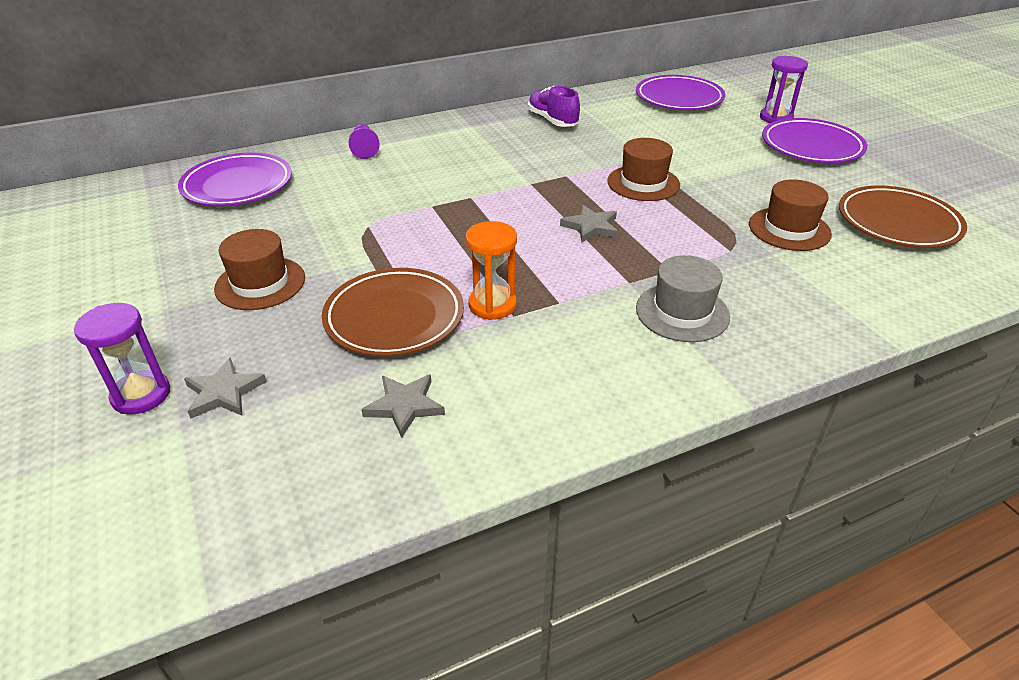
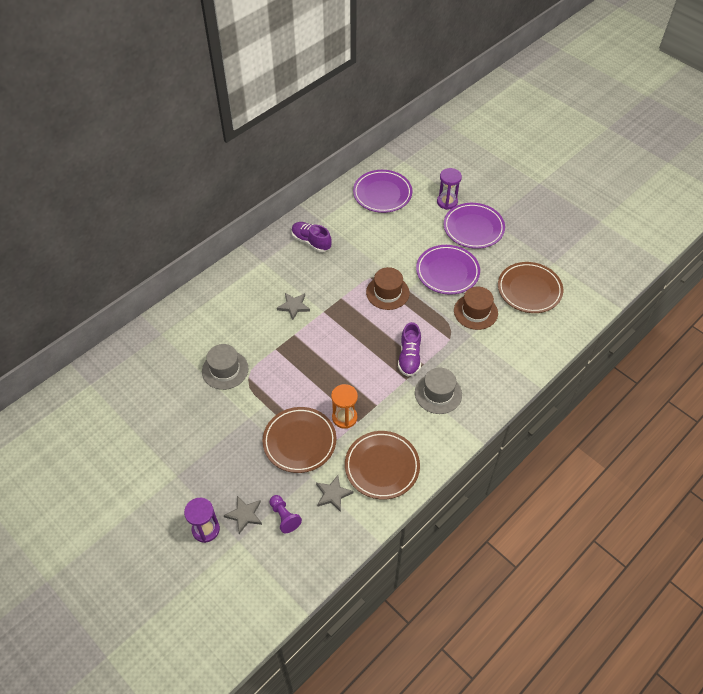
camera: 20 degrees left, 15 degrees up
purple plate [178,153,292,206] -> purple plate moved to [416,245,480,295]
brown hat [214,229,305,310] -> none
purple pawn [349,124,380,159] -> purple pawn moved to [270,495,302,533]
grey star [560,205,618,242] -> grey star moved to [277,293,310,320]
none -> grey hat [202,344,248,390]
none -> brown plate [345,431,420,500]
none -> purple shoe [398,322,421,376]

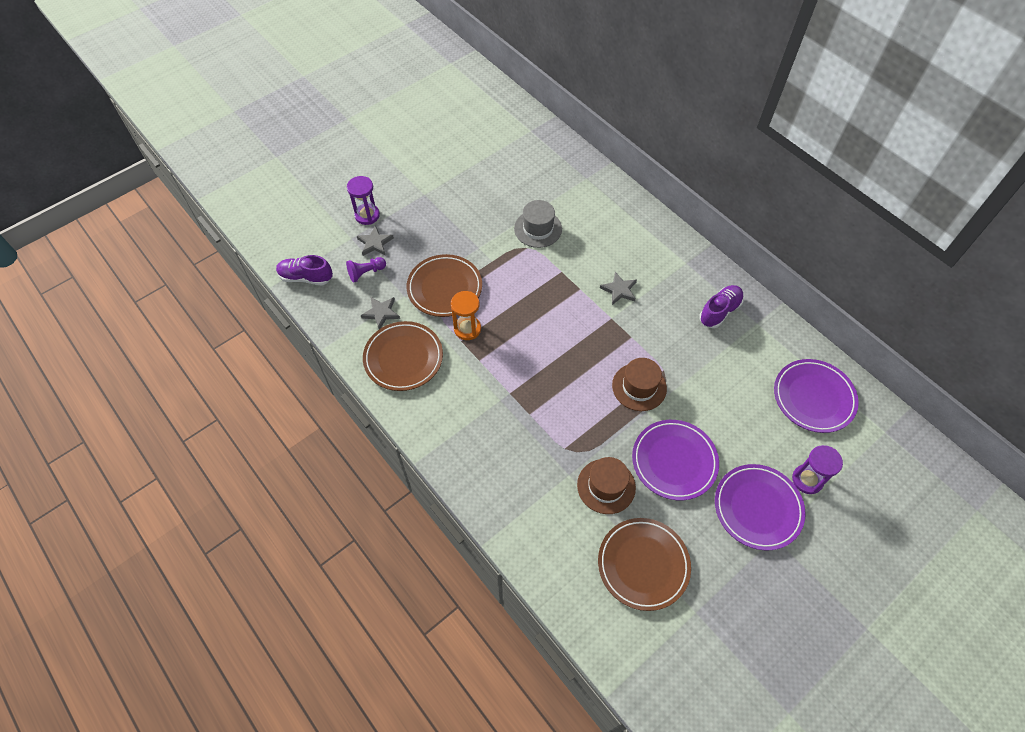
camera: 95 degrees right, 5 degrees up
purple shoe [398,322,421,376] -> purple shoe moved to [276,255,333,285]
grey hat [415,367,462,414] -> none

